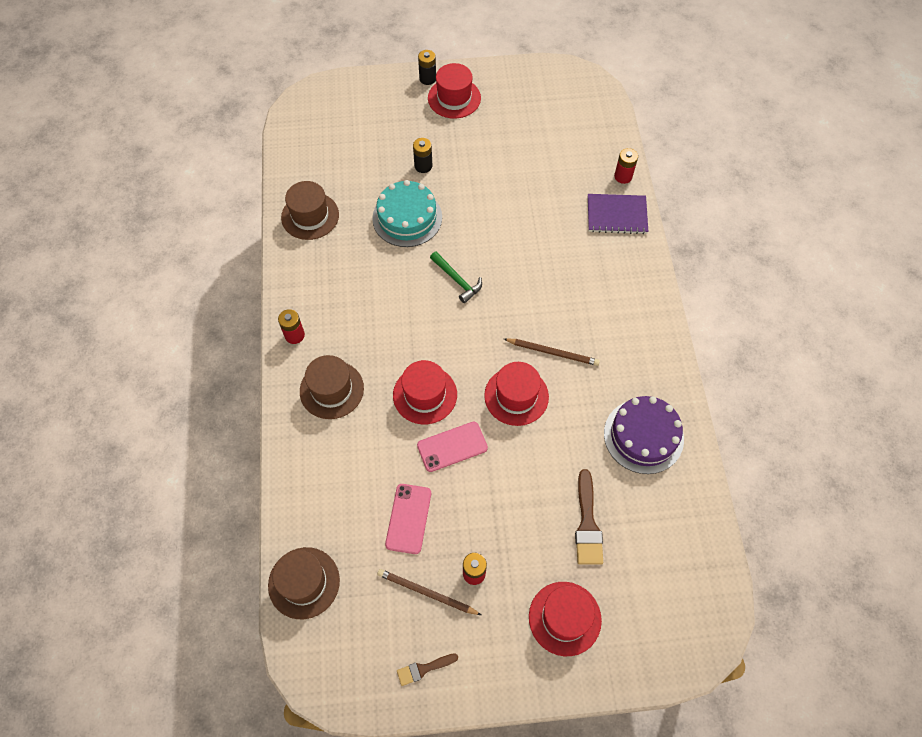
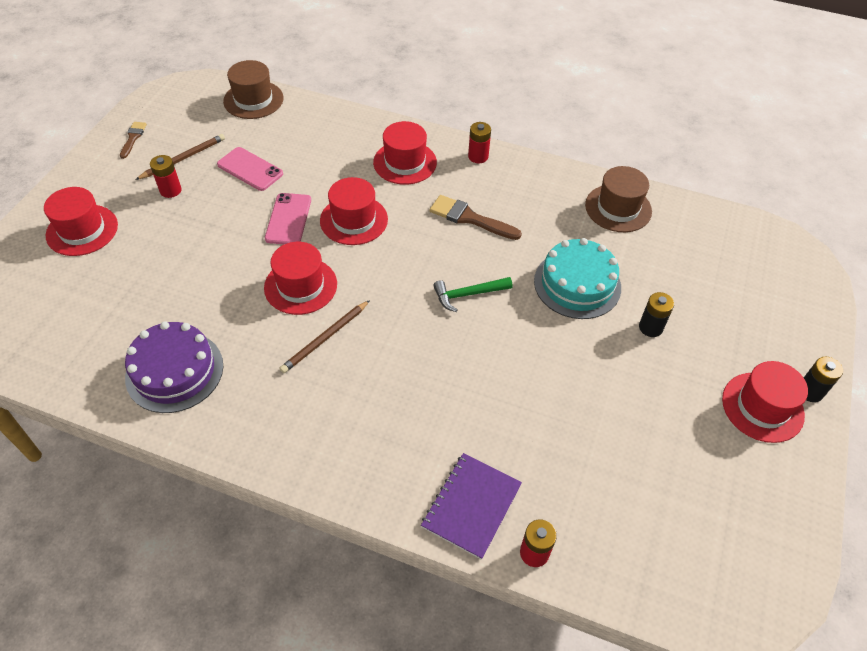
camera: 115 degrees right, 10 degrees down
brown hat [300,355,364,419] -> red hat [373,121,437,185]
brown brush [575,469,603,565] -> brown brush moved to [430,195,522,240]

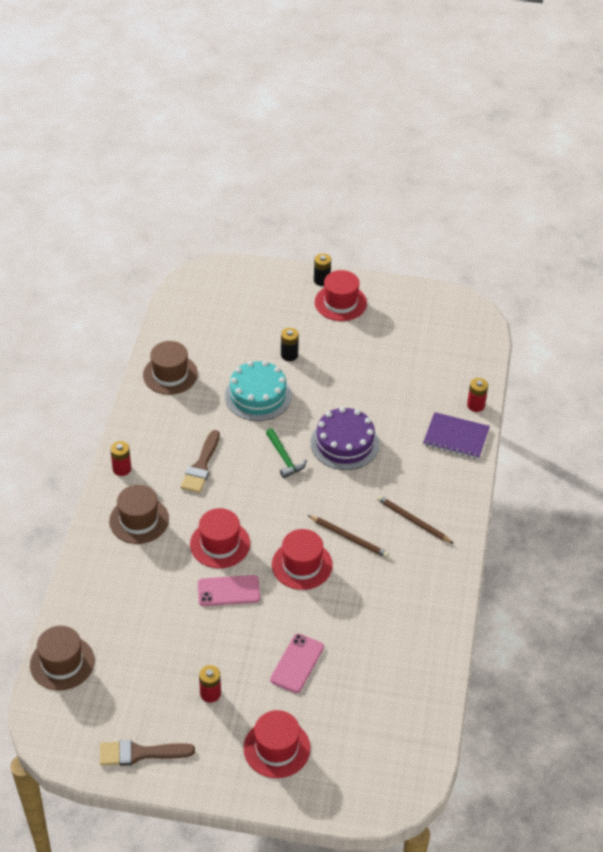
camera: 100 degrees left, 5 degrees down
brown brush [120,122,147,159] -> brown brush [100,740,195,766], size x1.68
purple cake [125,321,223,413] -> purple cake moved to [311,407,379,470]
brown pencil [135,134,225,180] -> brown pencil moved to [377,495,454,544]
pink phone [217,147,283,191] -> pink phone moved to [270,633,324,693]
red hat [373,121,437,185] -> brown hat [109,485,169,544]

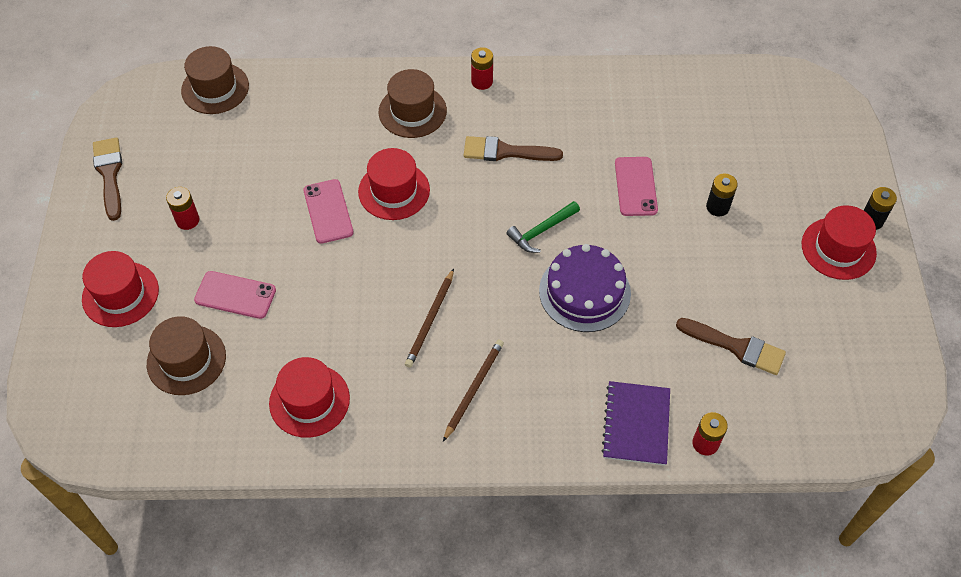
camera: 80 degrees right, 10 degrees up
brown hat [143,341,198,395] -> brown hat moved to [147,316,226,395]
turquoise cake [225,361,292,421] -> pink phone [615,157,658,216]
red hat [272,529,333,590] -> red hat moved to [269,357,350,438]
none -> brown brush [676,318,786,375]

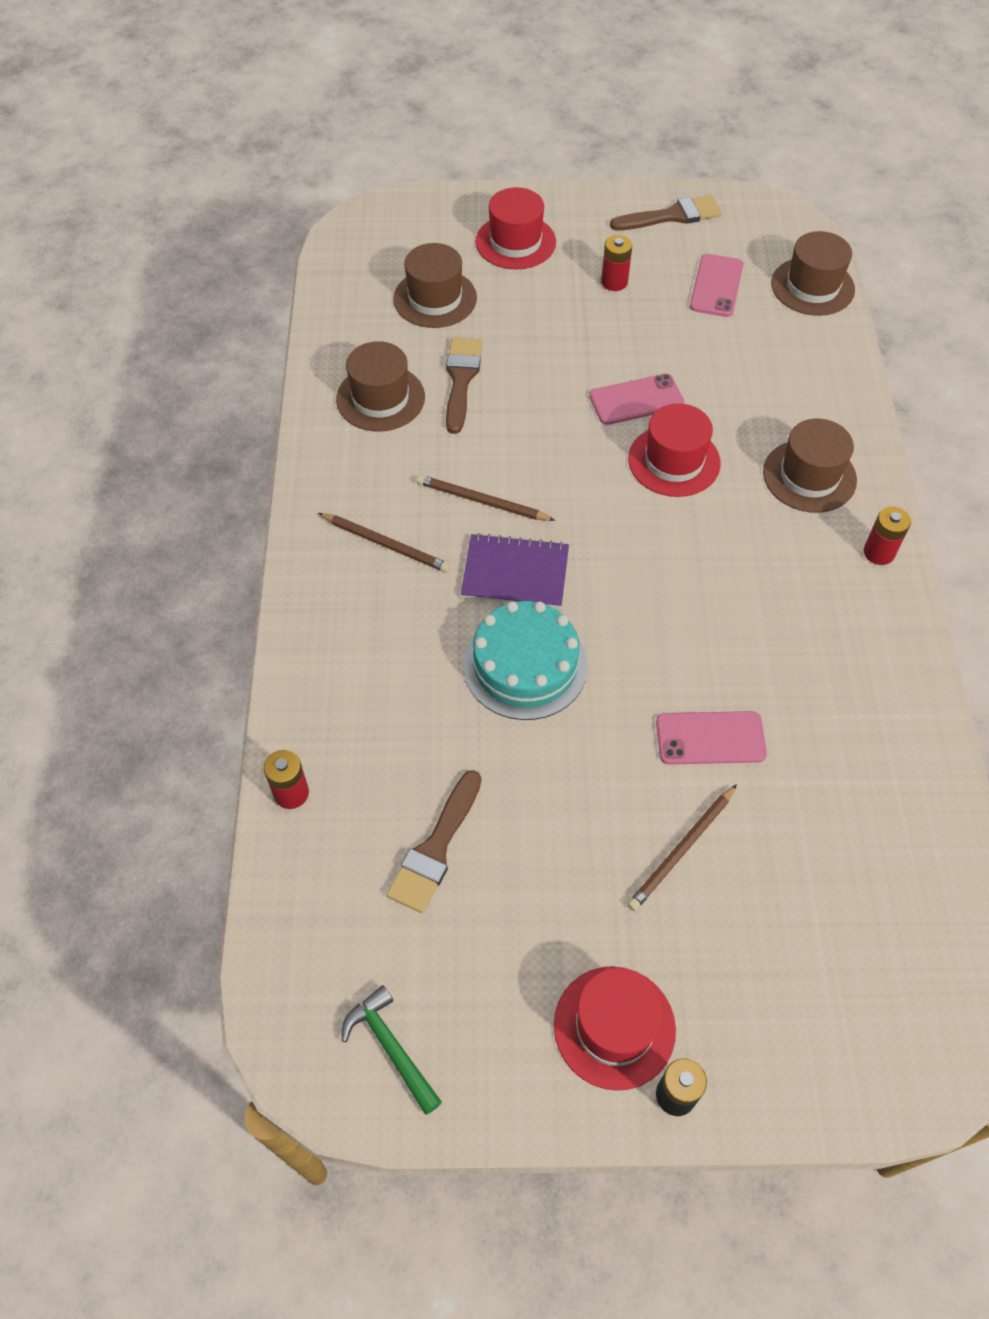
camera: 90 degrees right, 0 degrees up
pink phone [194,271,276,319] -> pink phone moved to [690,254,743,317]
red hat [269,357,350,438] -> brown hat [336,341,425,432]
brown brush [464,136,563,161] -> brown brush moved to [446,338,482,434]
green hammer [506,201,580,253] -> green hammer moved to [342,985,442,1115]
purple cake [539,244,631,332] -> turquoise cake [463,601,588,720]
purple notebook [601,381,670,466] -> purple notebook moved to [461,533,569,608]
black battery [706,173,738,217] -> brown pencil [627,784,737,911]

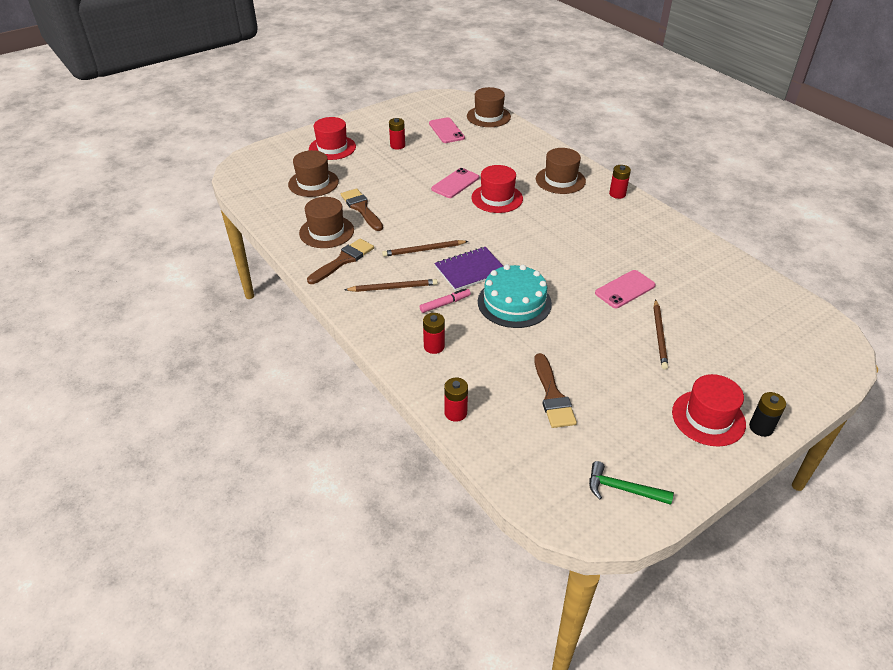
camera: 35 degrees left, 15 degrees down
brown brush [610,195,721,231] -> brown brush moved to [307,239,374,284]
none -> pink marker [420,288,471,313]
none -> red battery [423,313,445,354]

